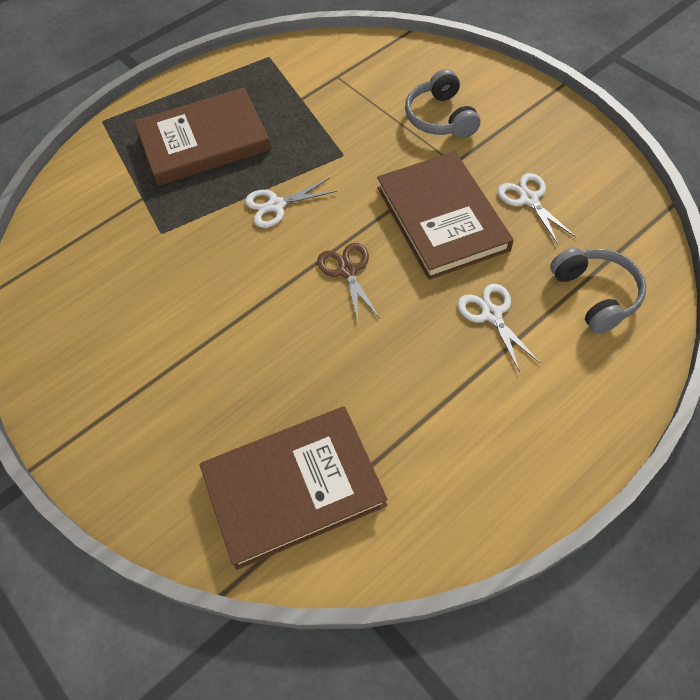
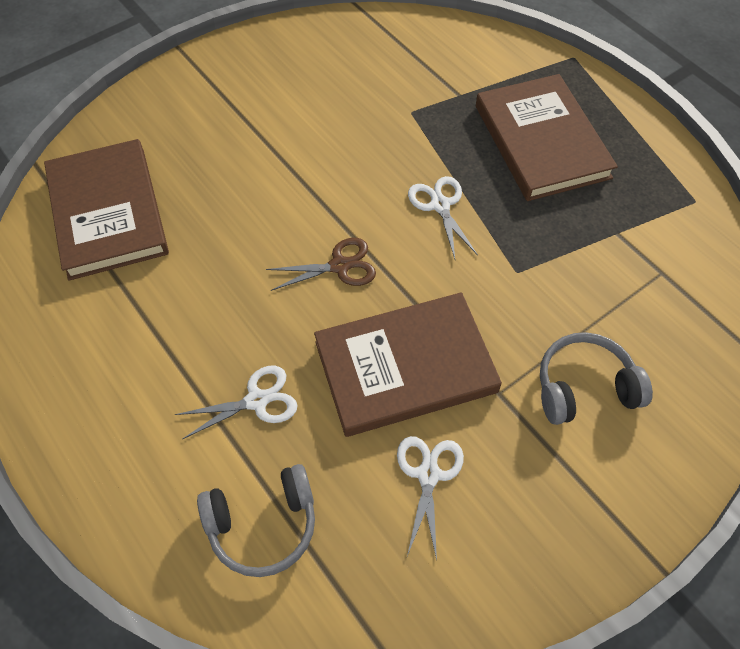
camera: 90 degrees right, 0 degrees up
white scissors [498,173,576,244] -> white scissors turned 60 degrees counterclockwise [397,436,464,560]

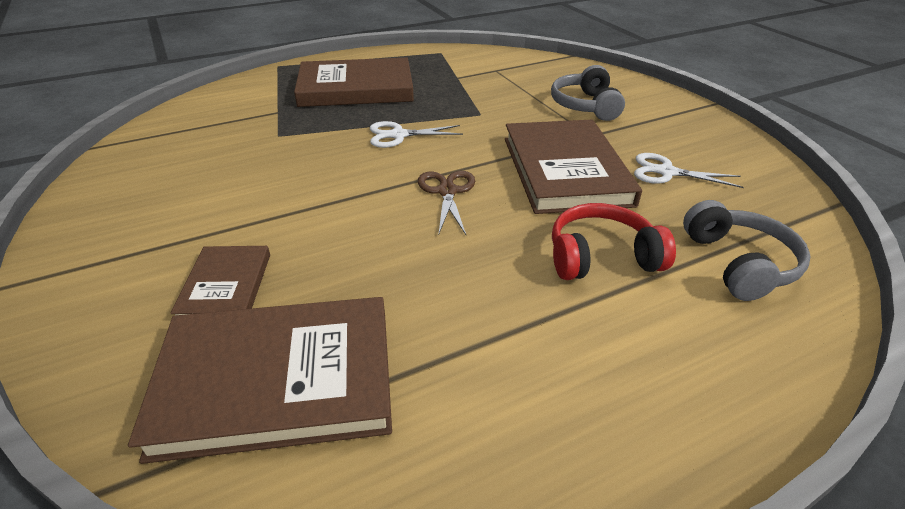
camera: 80 degrees left, 20 degrees down
white scissors [175,365,298,439] -> red headphones [552,203,676,280]
none -> brown book [170,246,270,315]

